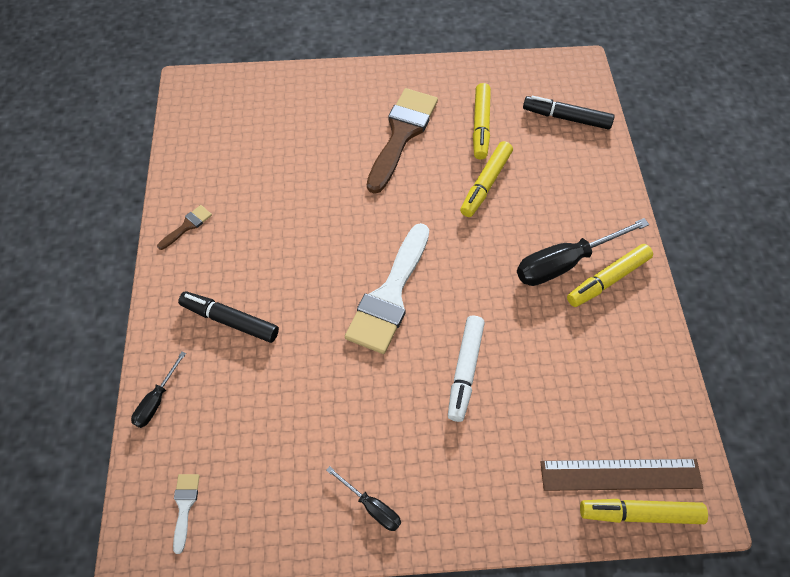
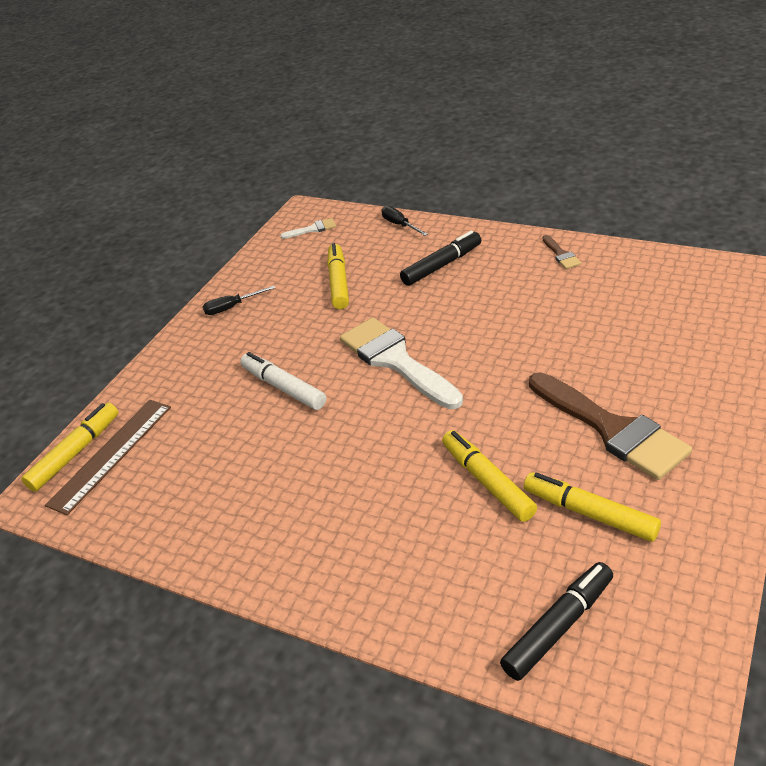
camera: 125 degrees right, 20 degrees down
white brush [173,474,200,554] -> white brush turned 45 degrees counterclockwise [280,218,336,239]
black screwdriver [517,218,649,286] -> none
yellow marker [567,244,653,307] -> yellow marker moved to [327,243,349,309]

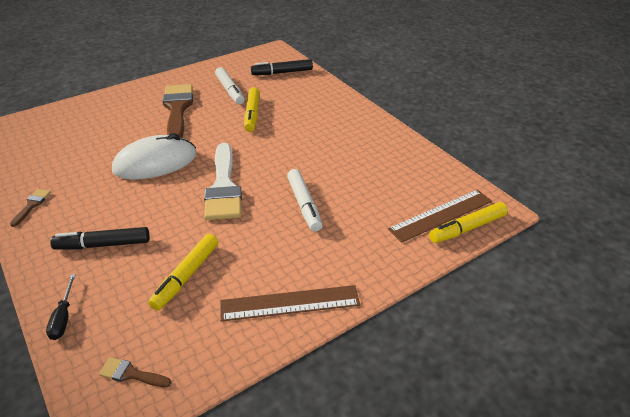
camera: 155 degrees left, 0 degrees up
black screwdriver [202,286,275,315] -> brown ruler [220,285,360,322]
white brush [280,218,336,239] -> brown brush [99,357,171,387]
yellow marker [524,472,661,542] -> white marker [215,67,245,104]
none -> white mouse [112,133,197,179]

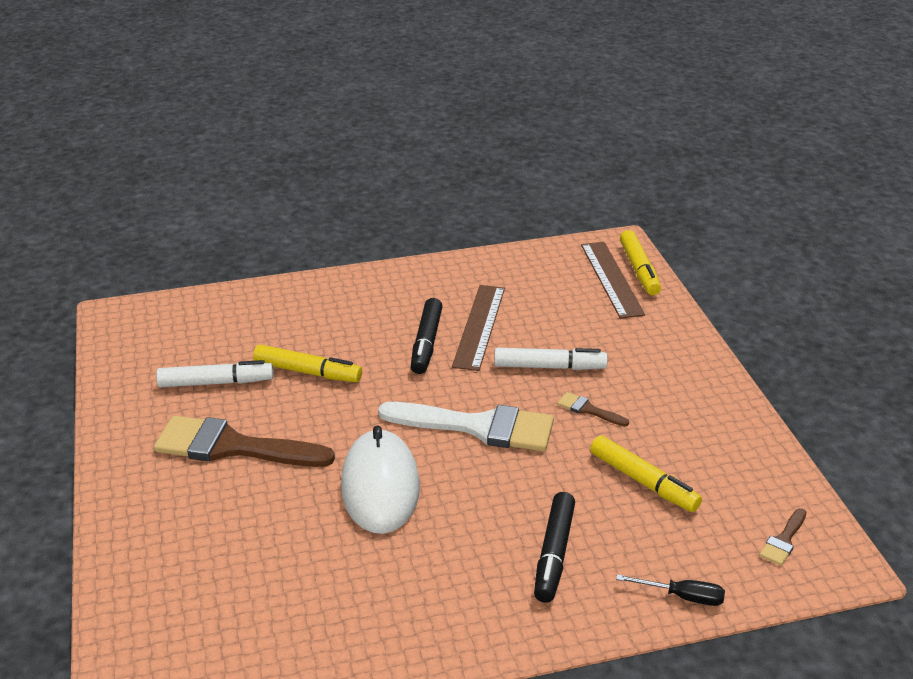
camera: 70 degrees left, 5 degrees down
brown brush [10,189,51,227] -> brown brush moved to [557,392,629,426]
brown ruler [220,285,360,322] -> brown ruler moved to [452,285,505,371]
black marker [251,59,313,75] -> black marker moved to [411,298,443,374]

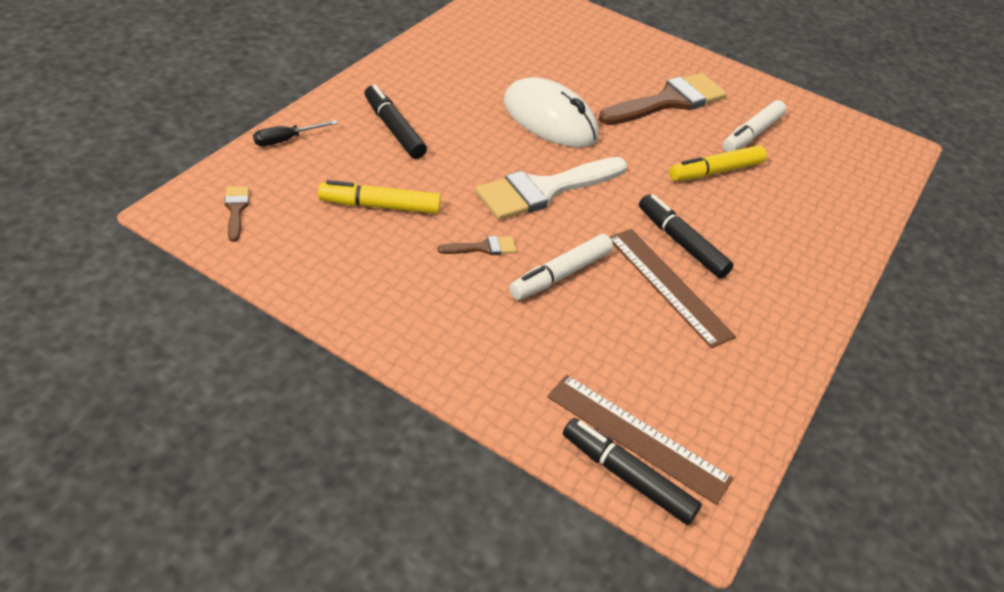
camera: 130 degrees right, 10 degrees up
yellow marker [620,230,661,295] -> black marker [563,418,702,525]

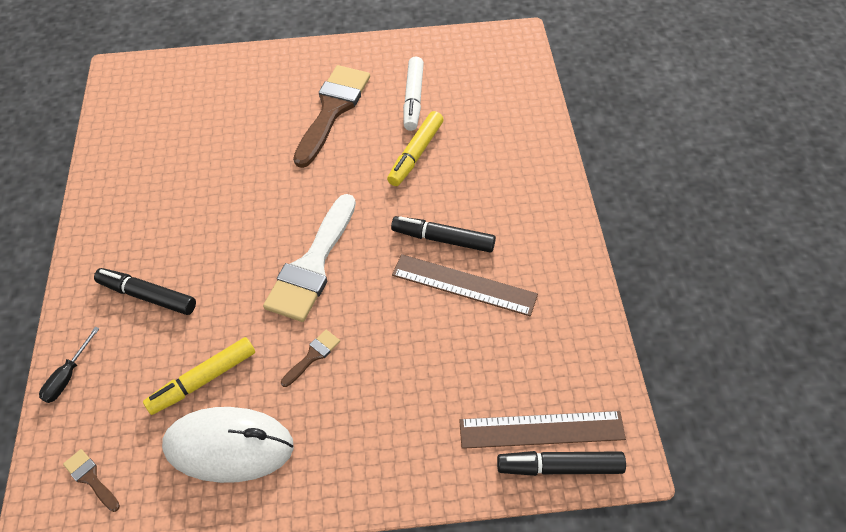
camera: 30 degrees left, 10 degrees up
white mouse [503,77,598,148] -> white mouse moved to [162,407,294,483]
white marker [509,234,613,300] -> none

